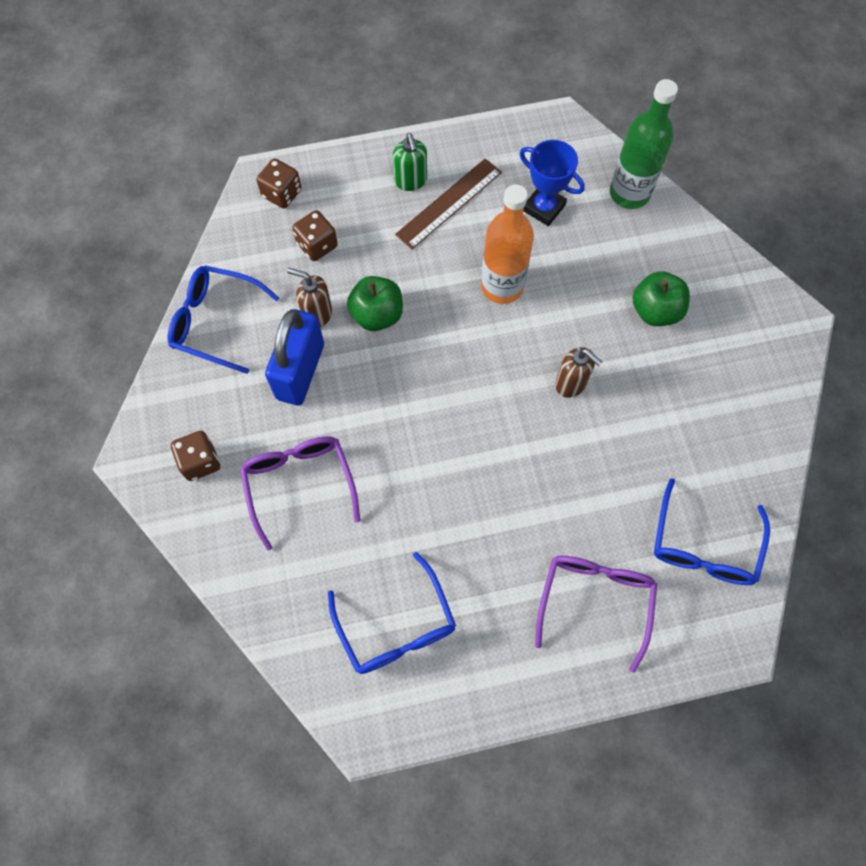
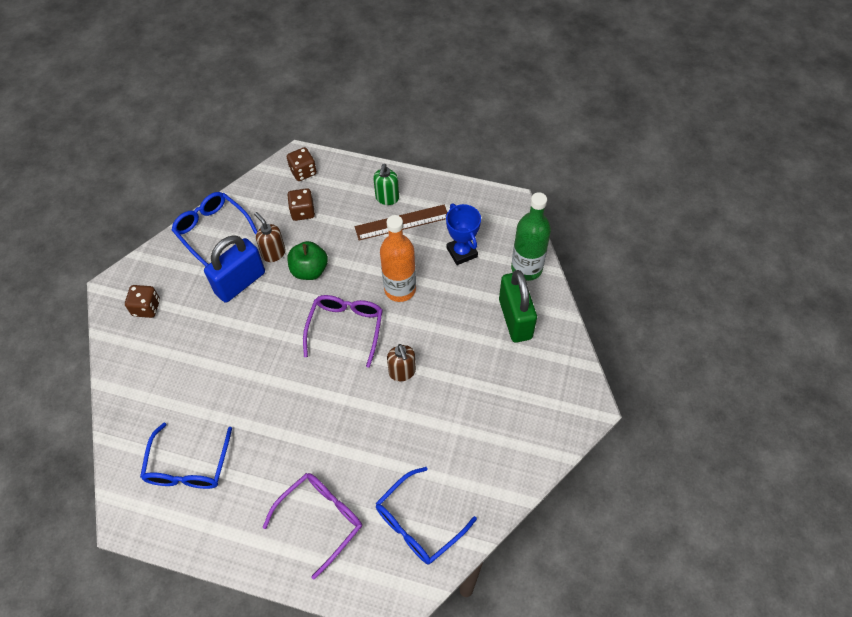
camera: 30 degrees right, 10 degrees down
purple glasses [240,436,360,551] -> purple glasses moved to [303,295,383,368]
green apple [632,271,690,326] -> none
none -> green padlock [499,270,537,343]

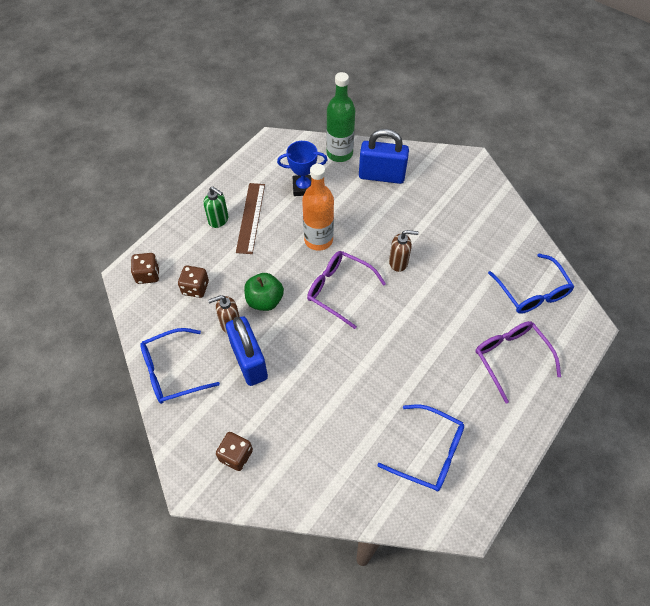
camera: 70 degrees left, 0 degrees up
green padlock [499,270,537,343] -> blue padlock [359,129,409,184]

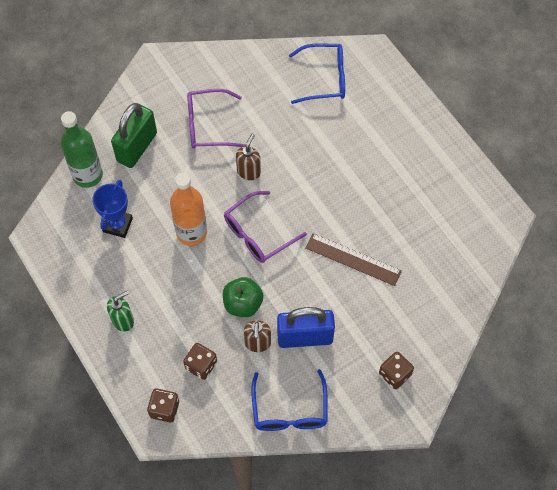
camera: 70 degrees left, 5 degrees up
brown ruler [236,183,265,254] -> brown ruler moved to [305,233,402,286]
blue padlock [359,129,409,184] -> green padlock [111,103,157,168]
blue glasses [377,405,464,491] -> none
purple glasses [475,321,561,403] -> purple glasses moved to [187,89,246,149]

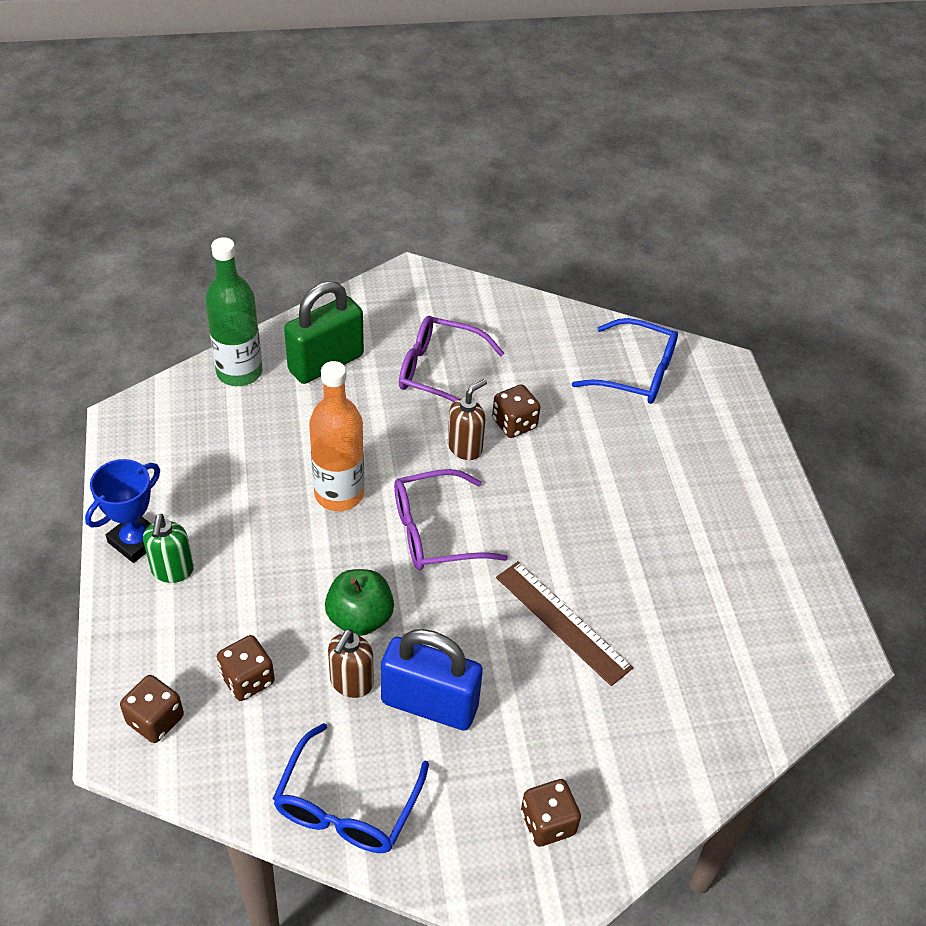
camera: 20 degrees right, 15 degrees down
blue trophy [92,180,133,238] -> blue trophy moved to [85,459,160,563]
green soap dispenser [107,290,134,331] -> green soap dispenser turned 105 degrees clockwise [143,514,194,583]
none -> brown dice [492,384,540,438]

